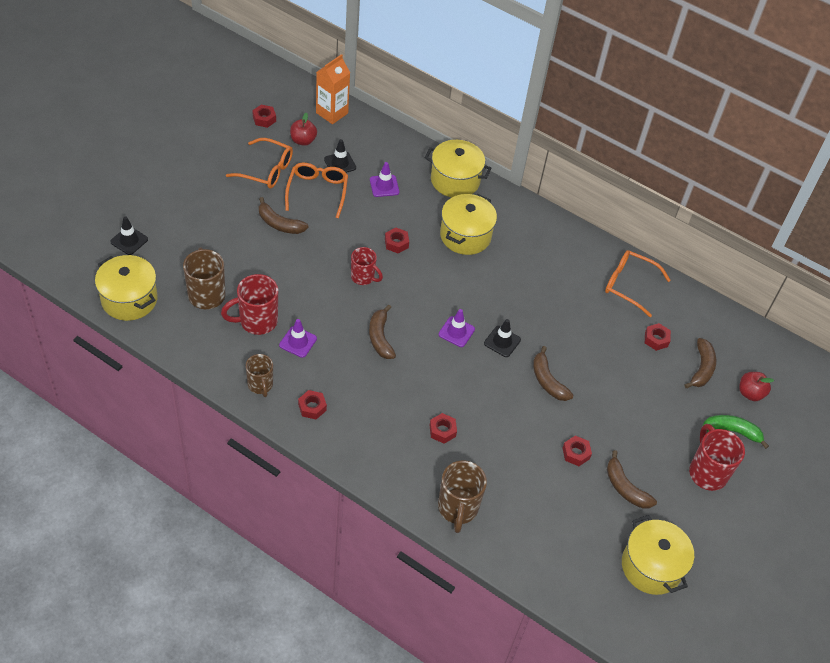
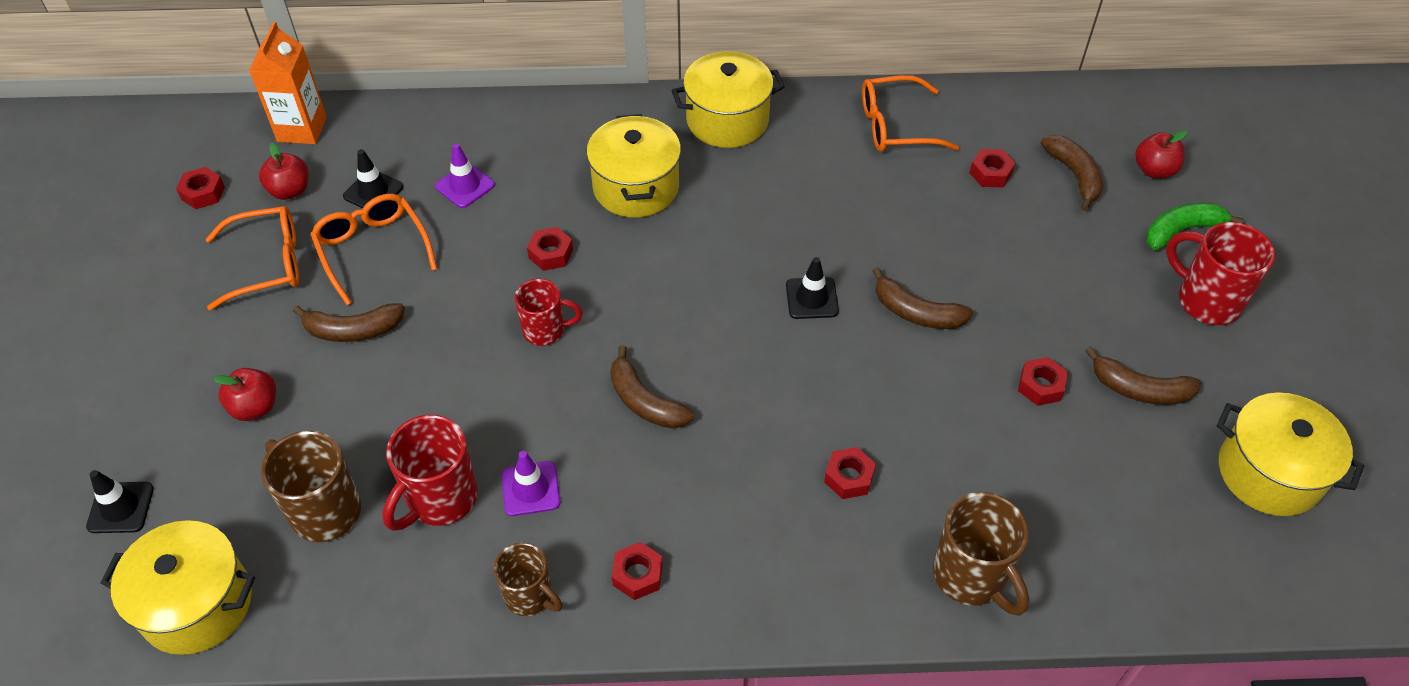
camera: 30 degrees left, 0 degrees up
yellow pot [425,140,492,197] -> yellow pot moved to [671,51,785,148]
purple traffic cone [438,309,475,347] -> none
none -> red apple [213,368,276,421]

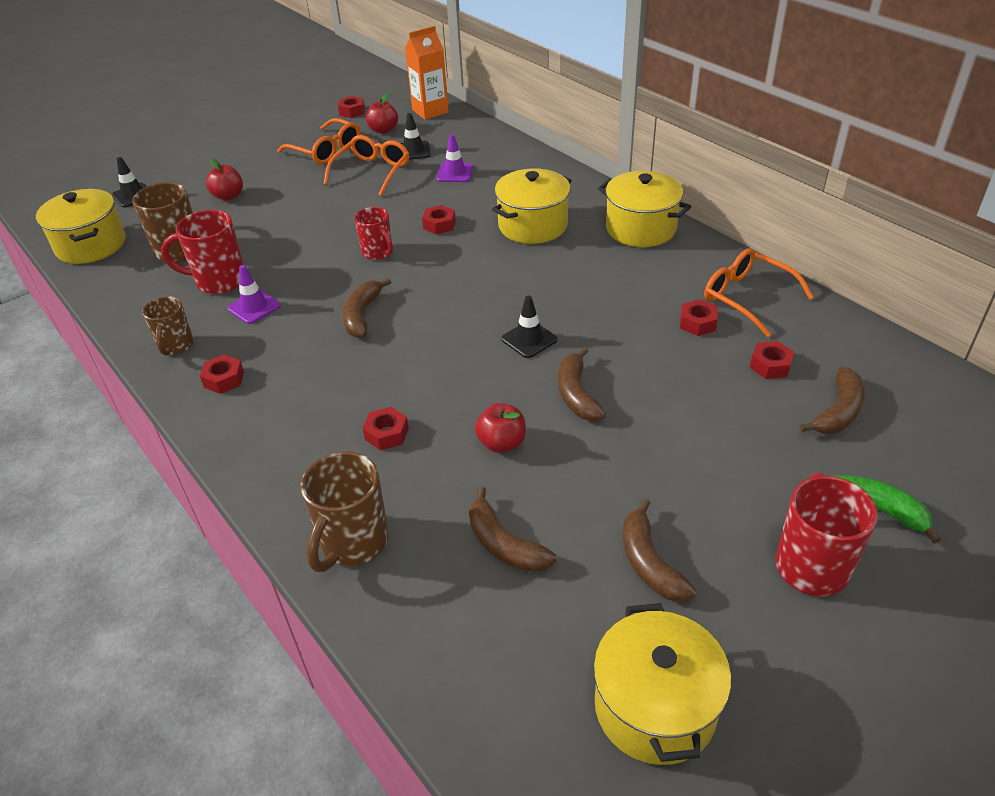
camera: 55 degrees right, 10 degrees down
brown banana [293,303,405,342] -> brown banana moved to [469,487,557,572]
red nut [1018,357,1068,406] -> red nut moved to [680,299,718,336]
red apple [1135,130,1188,178] -> red apple moved to [475,403,526,453]

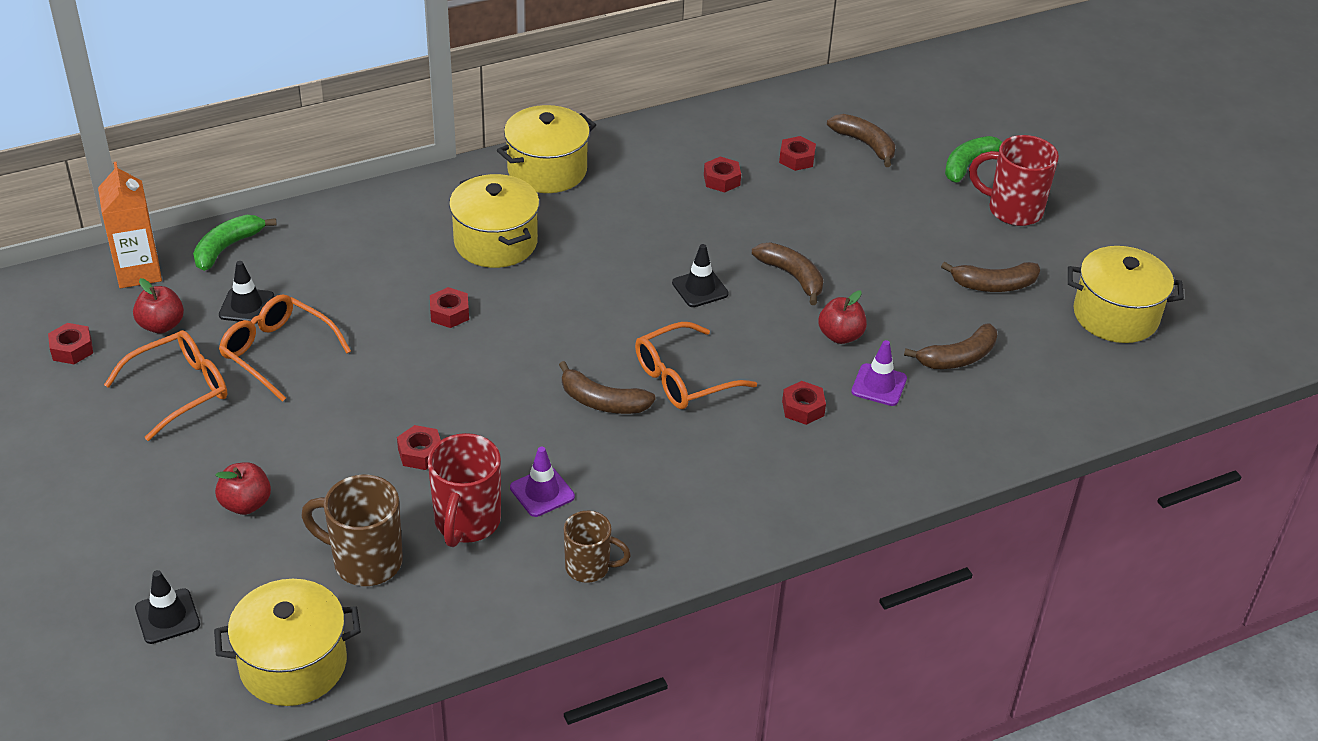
camera: 80 degrees left, 0 degrees up
red nut [200,354,244,394] -> red nut moved to [397,425,441,470]
brown mug [301,452,389,572] -> none
red mug [354,207,393,260] -> none
purple traffic cone [436,134,473,182] -> purple traffic cone moved to [851,340,907,406]
brown banana [558,347,606,421] -> brown banana turned 135 degrees counterclockwise [752,242,823,305]
orange glasses [704,248,814,337] -> orange glasses moved to [635,322,757,409]
none -> green banana [193,215,277,271]

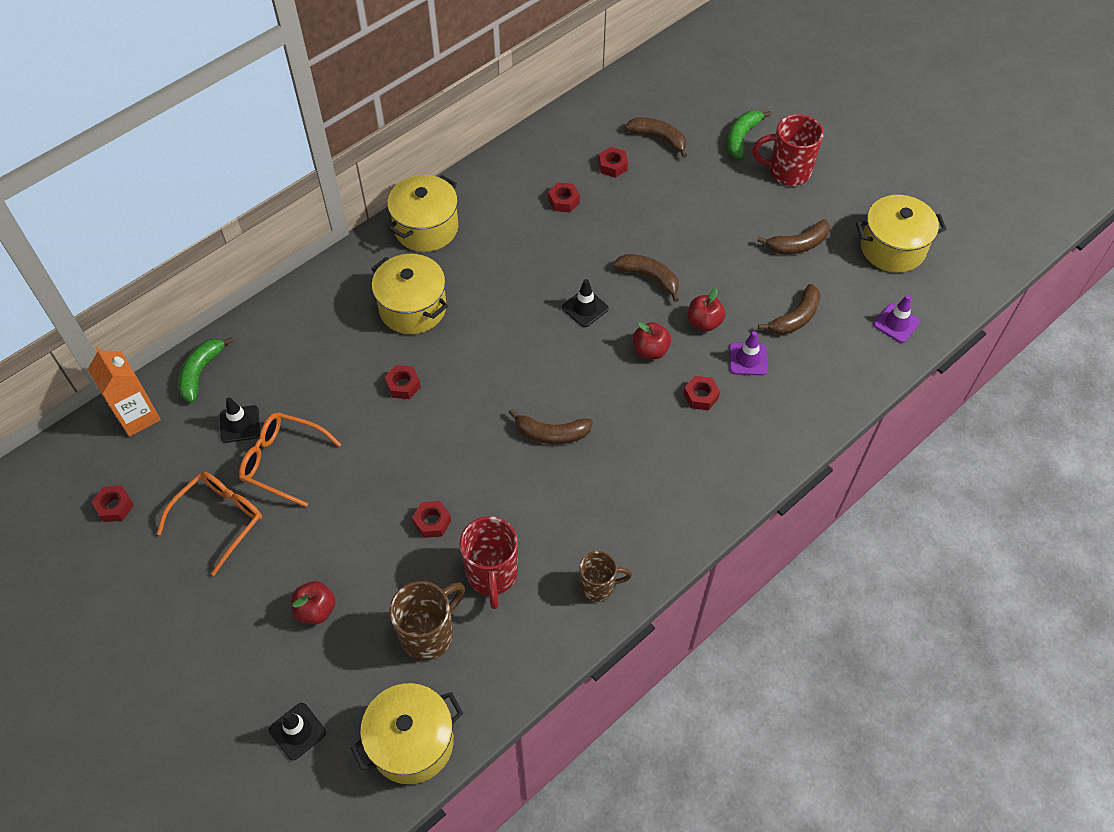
camera: 15 degrees left, 15 degrees up
red apple [133,278,184,333] -> red apple moved to [633,322,671,359]
brown mug [301,475,403,586] -> brown mug turned 135 degrees clockwise [389,581,465,660]
purple traffic cone [510,447,575,517] -> purple traffic cone moved to [874,295,920,343]
orange glasses [635,322,757,409] -> none

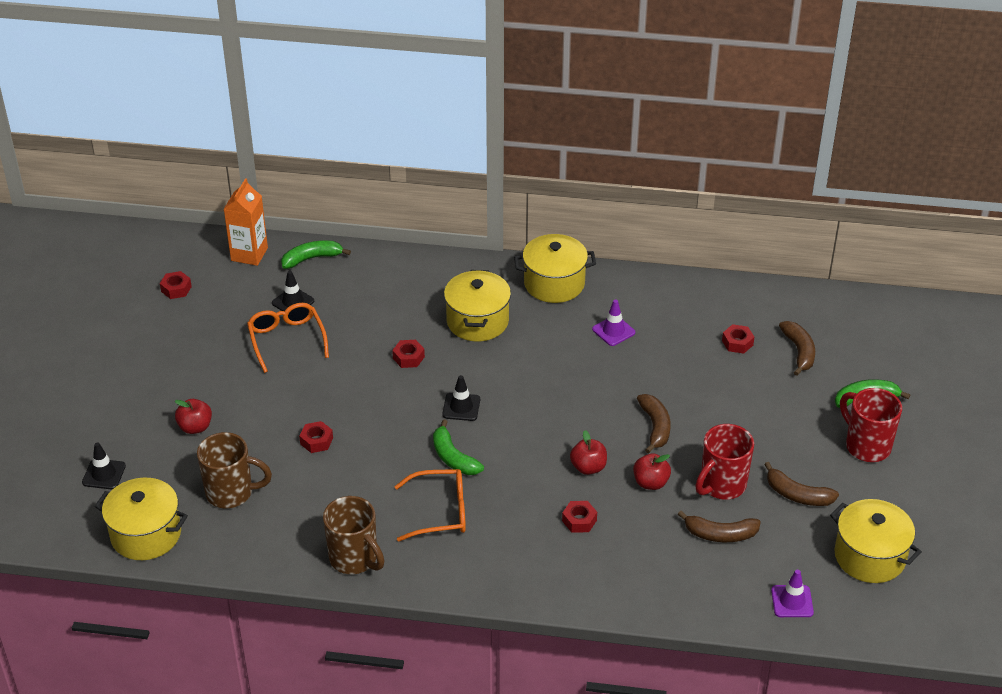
camera: 50 degrees right, 15 degrees down
orange glasses [157,472,262,576] -> orange glasses moved to [394,469,466,542]
red mug [460,516,518,609] -> red mug moved to [695,424,754,500]
brown banana [509,409,593,444] -> green banana [433,419,484,475]
red nut [548,183,580,213] -> none
black traffic cone [562,279,609,327] -> black traffic cone moved to [442,375,480,421]
brown mug [579,551,632,602] -> brown mug [323,496,385,574], size x1.54
purple traffic cone [729,331,767,375] -> purple traffic cone moved to [592,299,635,346]

